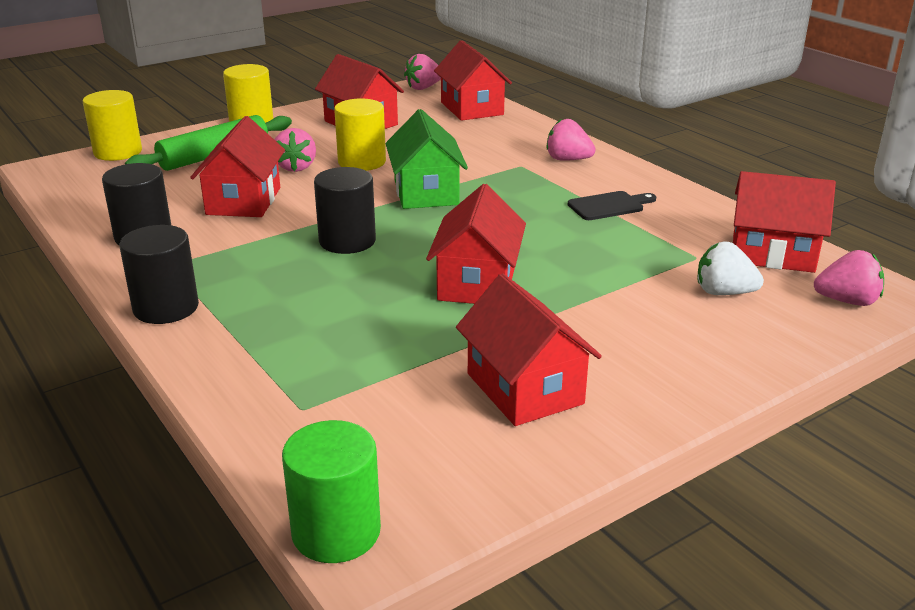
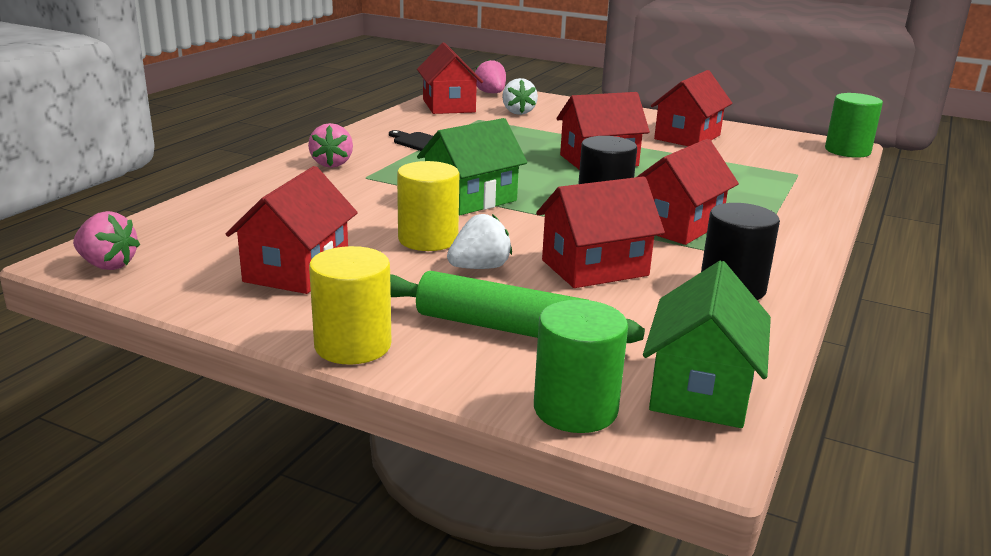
camera: 120 degrees left, 5 degrees down
yellow cylinder [83,90,142,161] -> green cylinder [534,300,628,433]
black cylinder [119,225,199,324] -> none
pink strawberry [275,128,316,172] -> white strawberry [447,214,512,269]
red house [434,40,512,121] -> red house moved to [637,139,739,245]
none -> green house [643,261,771,428]

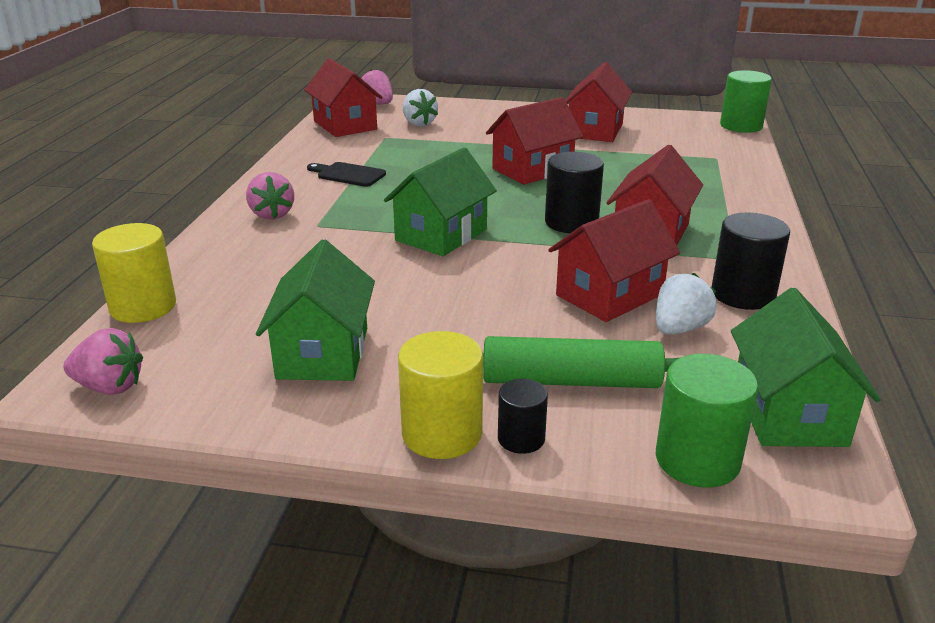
camera: 15 degrees left, 5 degrees up
red house [225,166,358,294] -> green house [256,239,375,381]
yellow cylinder [397,161,459,251] -> yellow cylinder moved to [92,223,176,323]
white strawberry [447,214,512,269] -> white strawberry moved to [656,273,717,334]
none -> black cylinder [498,379,548,454]

